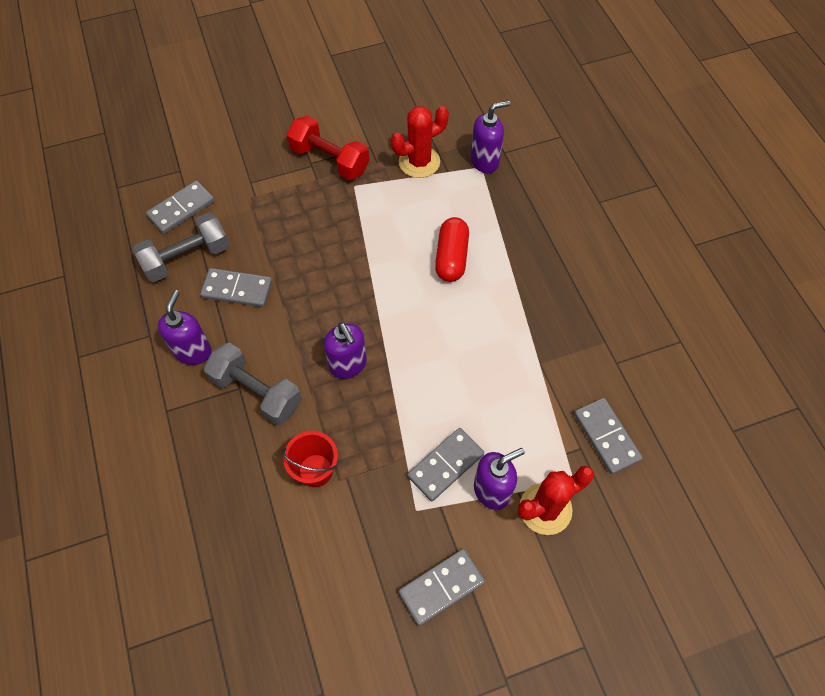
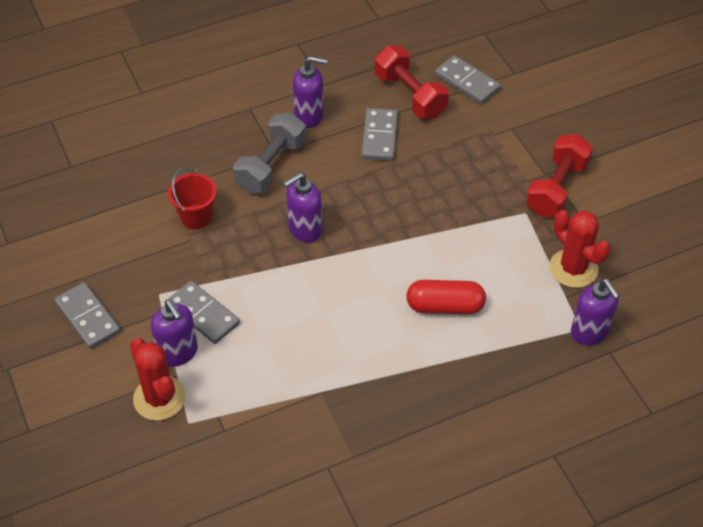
camera: 85 degrees right, 10 degrees down
grey dumbbell [133,212,229,282] -> red dumbbell [375,46,449,119]
grey domino [574,398,643,474] -> none

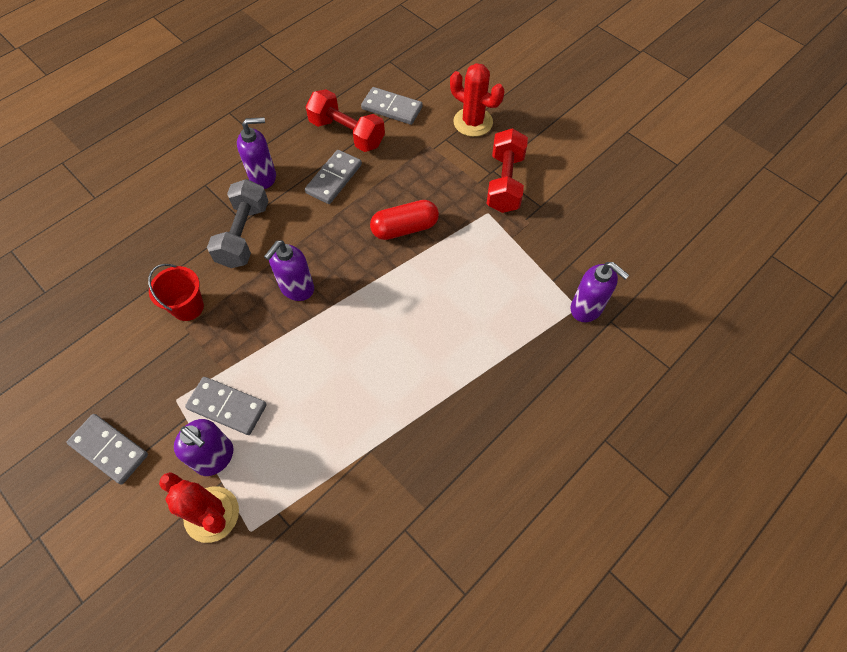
camera: 20 degrees left, 10 degrees up
grey domino [361,108,398,161] -> grey domino turned 45 degrees clockwise [305,150,362,204]
red capsule [406,280,486,314] -> red capsule moved to [370,200,439,240]
red cactus [549,210,610,288] -> red cactus moved to [450,63,504,137]

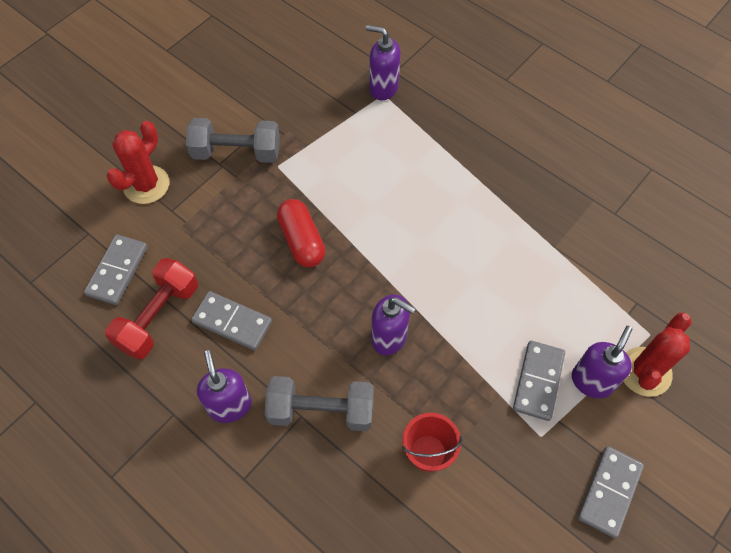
camera: 95 degrees left, 0 degrees up
red dumbbell [487,128,528,213] -> grey dumbbell [186,118,280,163]
purple soap dispenser [570,262,629,322] -> purple soap dispenser turned 105 degrees counterclockwise [366,25,401,100]

